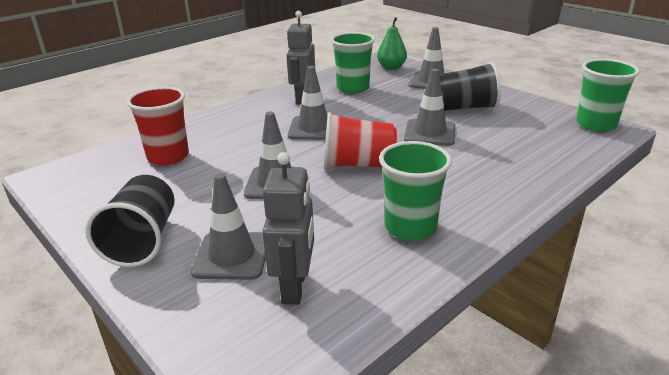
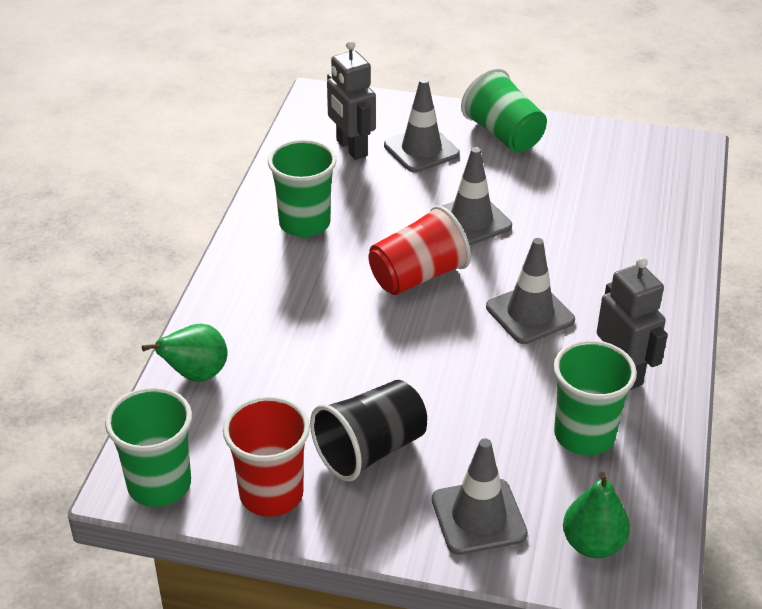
camera: 145 degrees right, 10 degrees up
black cup [86,175,175,267] -> green cup [461,68,547,152]
red cup [127,87,189,165] -> red cup moved to [223,396,310,517]
grey traffic cone [404,69,455,146] -> none
none -> green pear [142,324,228,382]

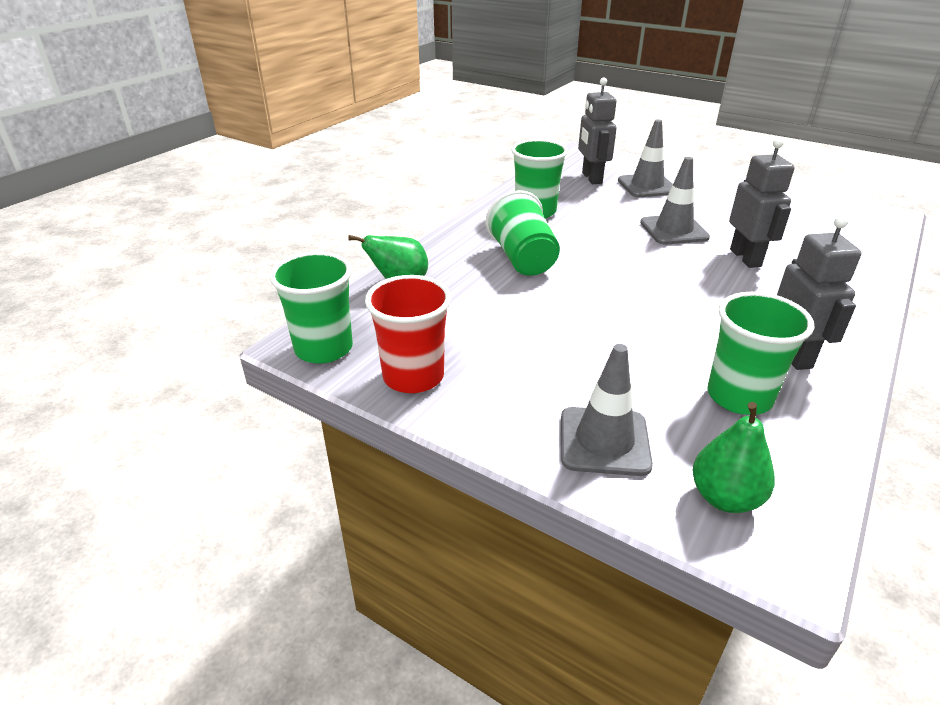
camera: 20 degrees right, 5 degrees down
black cup [310,380,427,481] -> none
red cup [368,205,471,295] -> none
green cup [461,68,547,152] -> green cup moved to [486,190,560,276]
grey traffic cone [486,238,575,344] -> none
none -> grey robot [729,138,794,268]

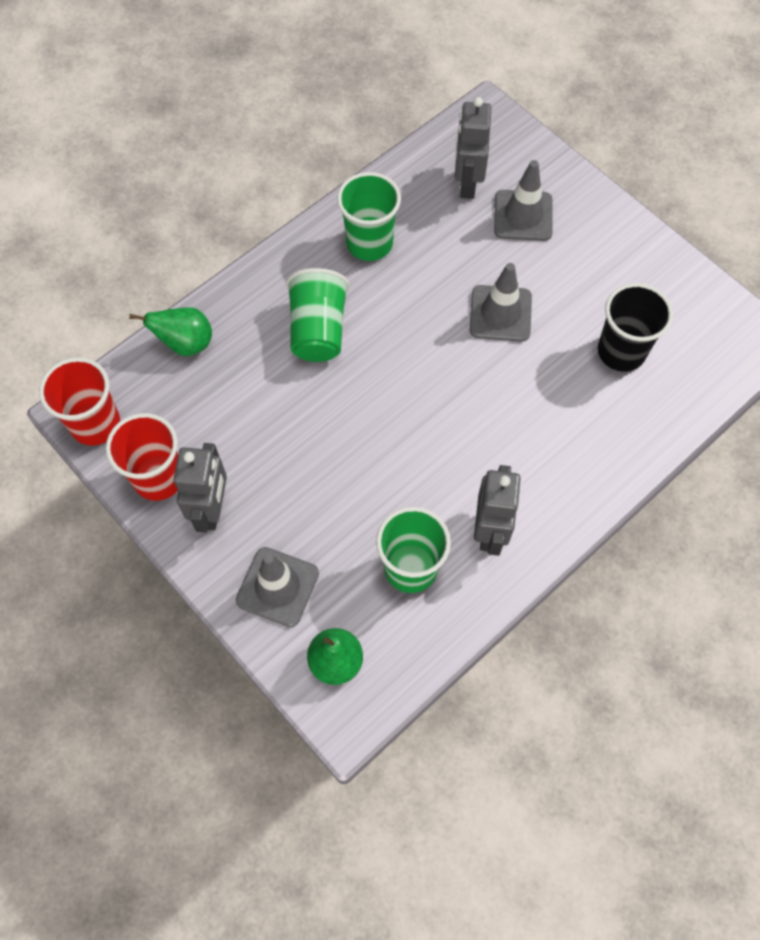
camera: 15 degrees right, 30 degrees up
green cup [270,252,353,364] -> red cup [39,357,120,446]
grey robot [729,138,794,268] -> grey robot moved to [173,443,227,533]
none -> black cup [598,283,673,372]

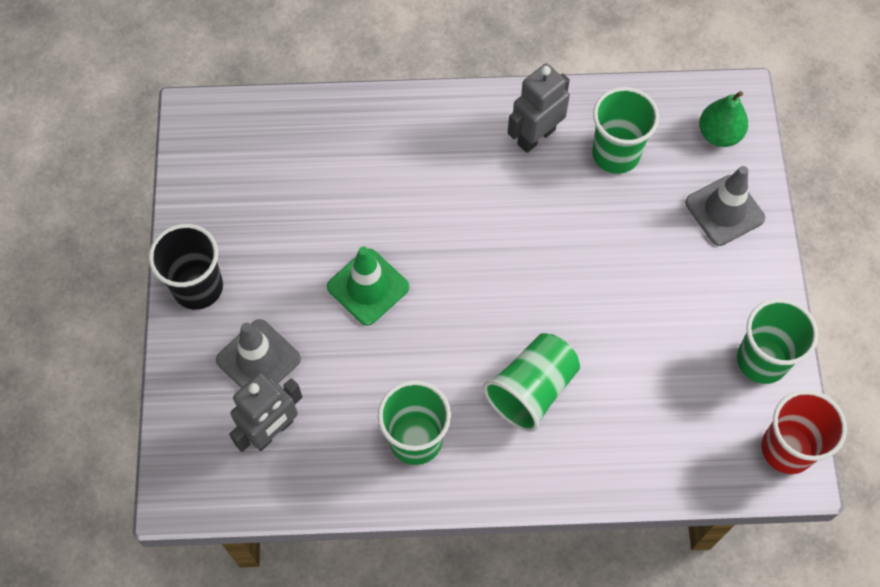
camera: 140 degrees left, 0 degrees up
red cup [106,413,178,501] -> green cup [737,299,818,384]
green pear [129,307,212,356] -> none
grey robot [173,443,227,533] -> none
grey traffic cone [470,263,532,342] -> green traffic cone [327,246,410,326]
black cup [598,283,673,372] -> black cup moved to [149,224,223,310]

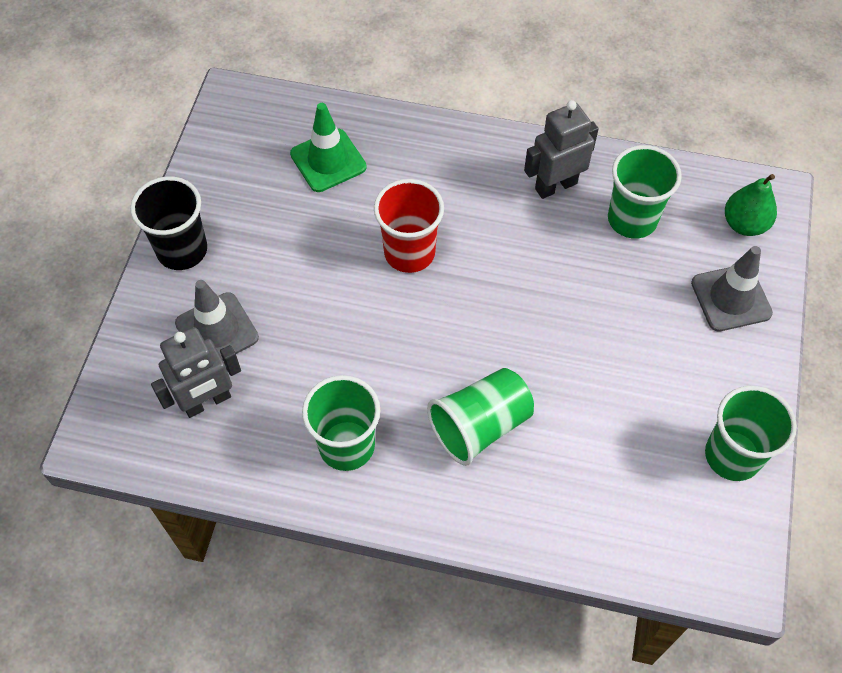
camera: 15 degrees right, 5 degrees down
green traffic cone [327,246,410,326] -> green traffic cone moved to [290,103,367,192]
red cup [762,390,847,474] -> red cup moved to [374,179,444,273]

